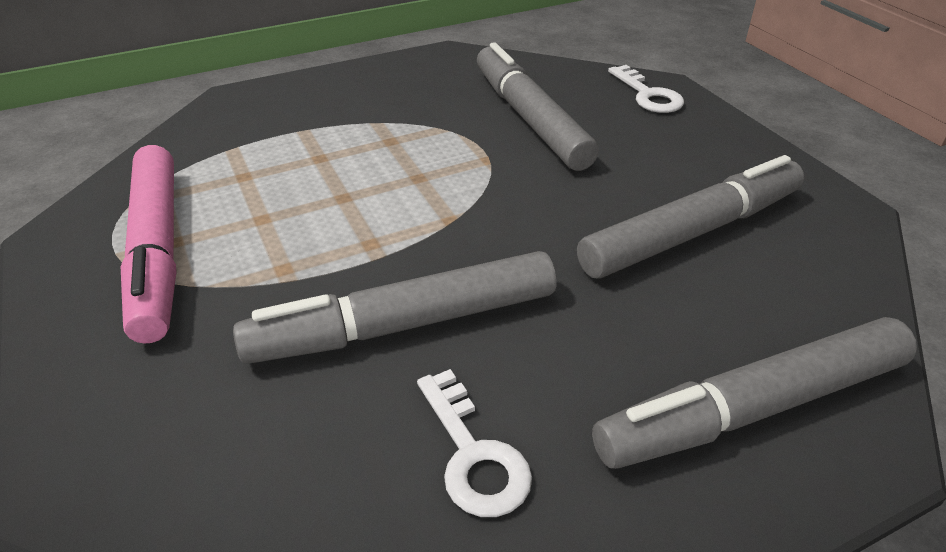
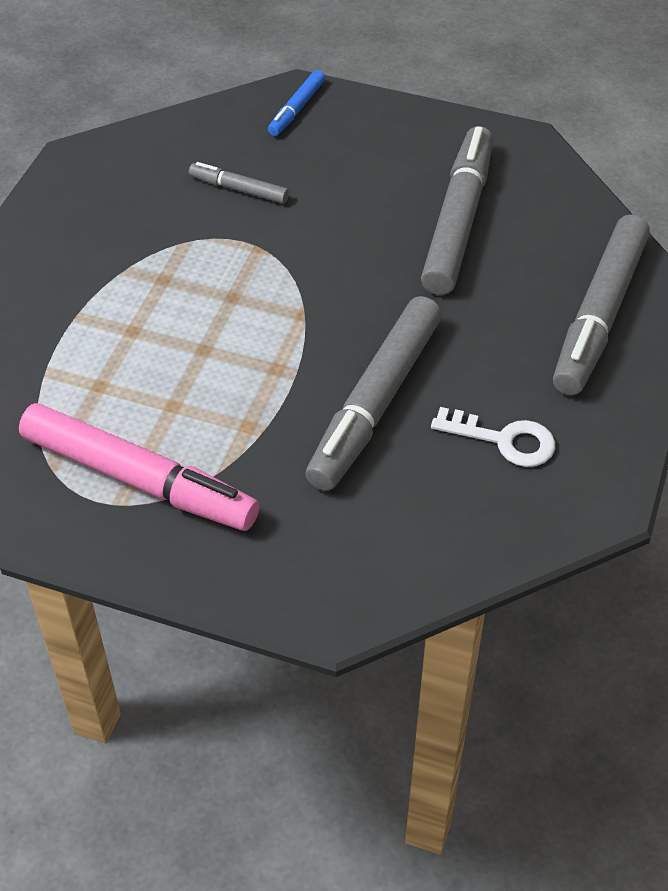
camera: 45 degrees left, 10 degrees up
grey marker [477,42,599,171] -> grey marker [189,162,289,204], size x0.48
white key [608,65,684,113] -> blue marker [268,70,325,136]

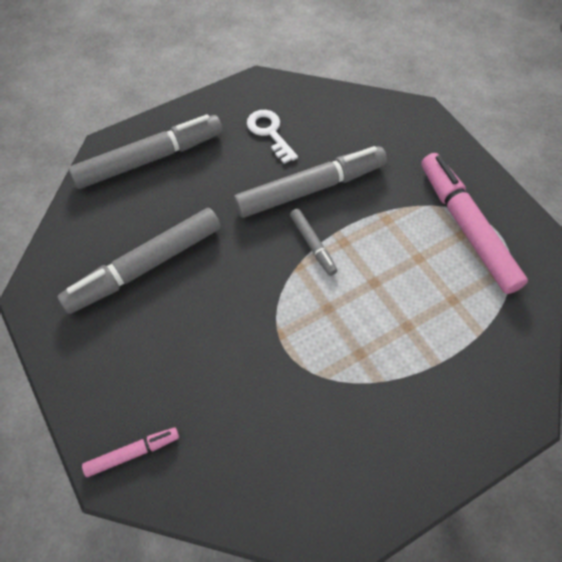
camera: 140 degrees left, 10 degrees up
grey marker [189,162,289,204] -> grey marker moved to [290,209,337,276]
blue marker [268,70,325,136] -> pink marker [82,427,179,477]

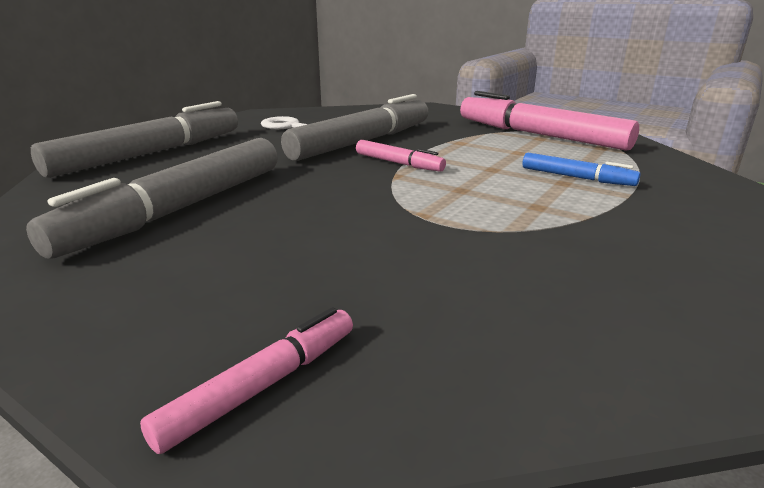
camera: 25 degrees left, 35 degrees down
grey marker [290,209,337,276] -> pink marker [356,140,446,172]
none -> blue marker [523,153,641,186]

